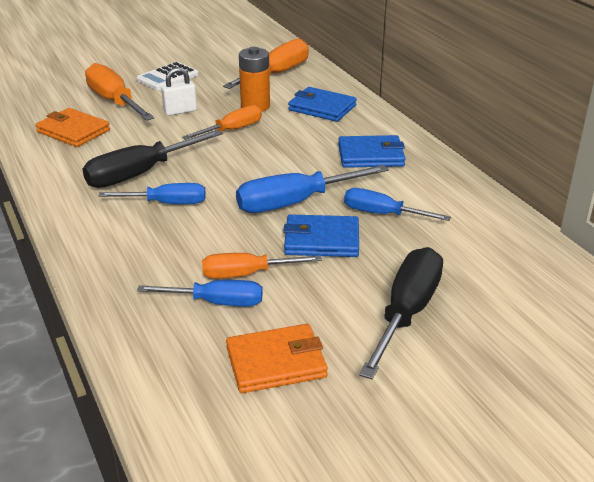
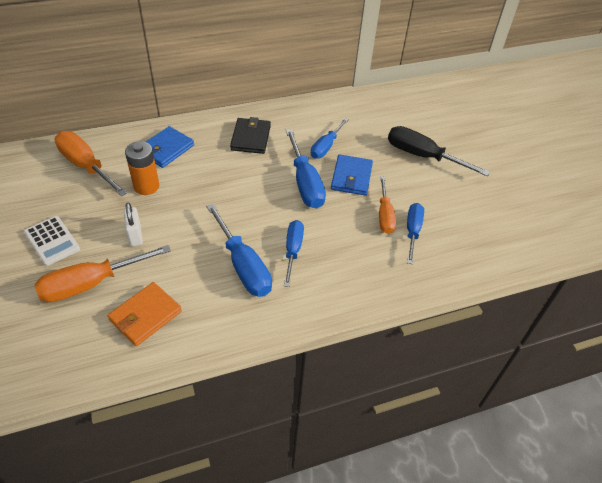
camera: 85 degrees left, 15 degrees up
black screwdriver [83,129,223,188] -> blue screwdriver [206,203,272,297]
orange screwdriver [182,105,262,140] -> none
orange wallet [226,324,328,393] -> none
blue wallet [338,135,406,168] -> black wallet [230,117,271,154]

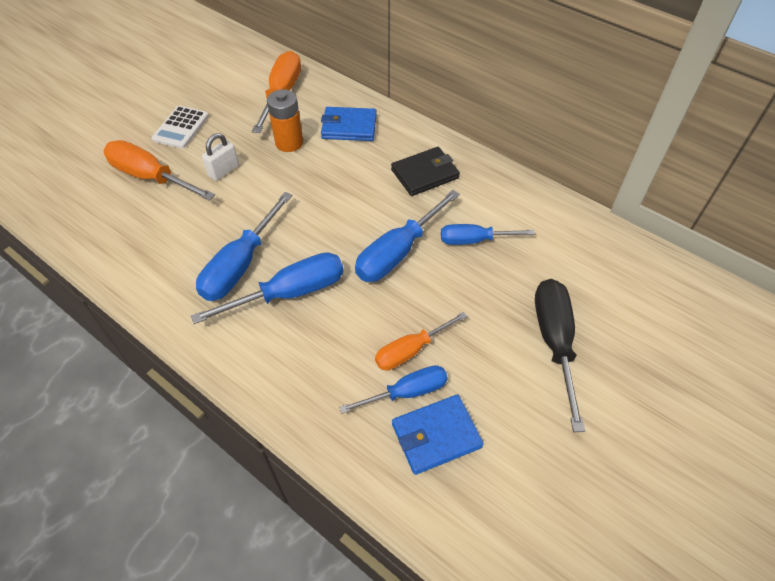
camera: 60 degrees right, 5 degrees up
orange wallet [108,282,182,346] -> none
blue screwdriver [284,220,304,287] -> blue screwdriver [191,252,344,324], size x1.54
blue wallet [331,154,373,196] -> blue wallet moved to [392,394,484,475]

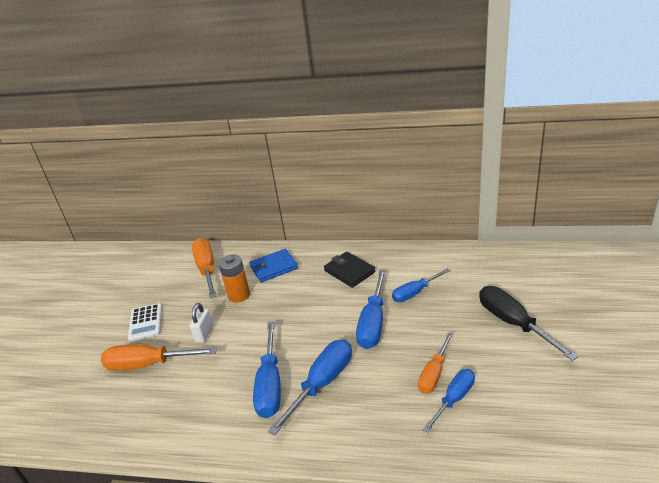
camera: 25 degrees left, 20 degrees down
black wallet [391,147,460,196] -> black wallet turned 75 degrees counterclockwise [324,252,375,288]
blue wallet [392,394,484,475] -> none

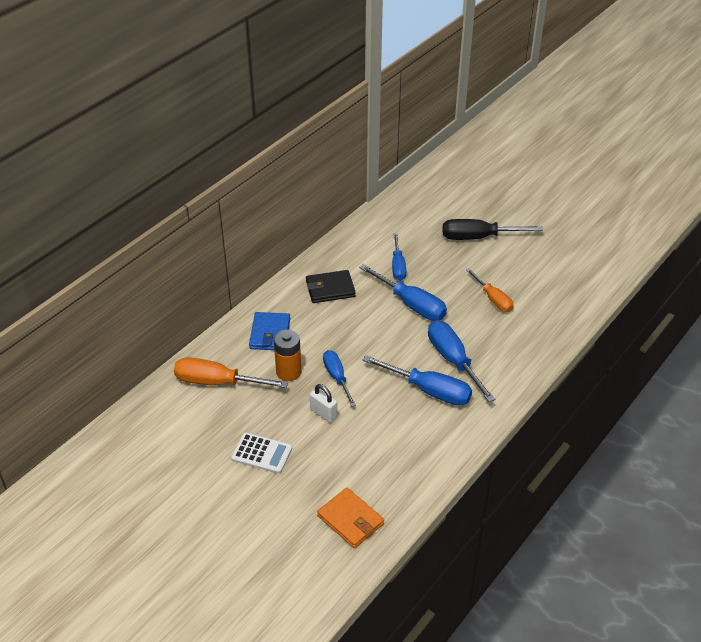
camera: 65 degrees left, 10 degrees up
orange screwdriver [101,344,217,371] -> none
blue screwdriver [423,369,475,433] -> blue screwdriver moved to [323,350,356,407]
none -> orange wallet [317,488,384,548]

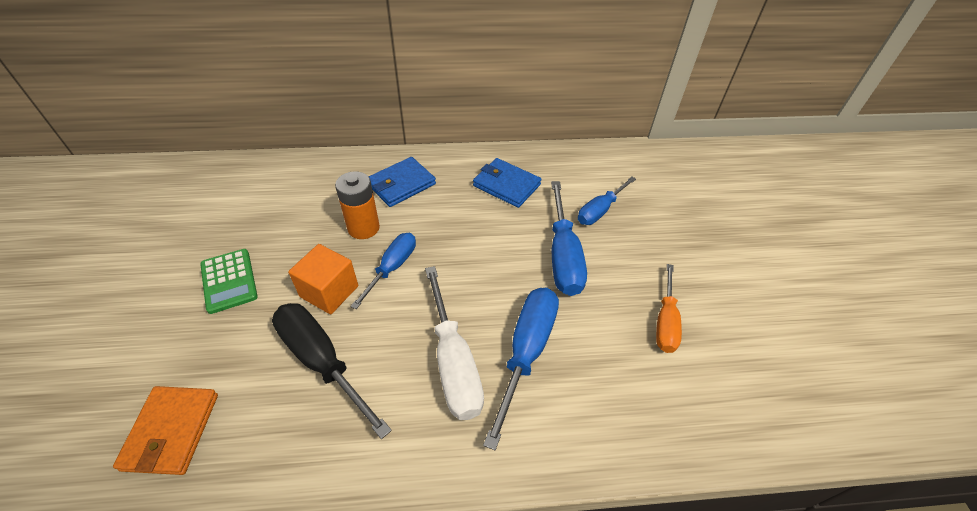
camera: 45 degrees right, 5 degrees up
orange screwdriver [174,357,288,388] -> none
white calculator [231,432,292,474] -> green calculator [200,249,258,314]
black wallet [306,270,356,303] -> blue wallet [473,158,541,208]
white padlock [310,384,337,423] -> orange cube [288,244,358,314]
blue screwdriver [363,355,472,406] -> white screwdriver [425,266,484,420]
black screwdriver [442,219,543,240] -> black screwdriver moved to [272,303,392,439]

